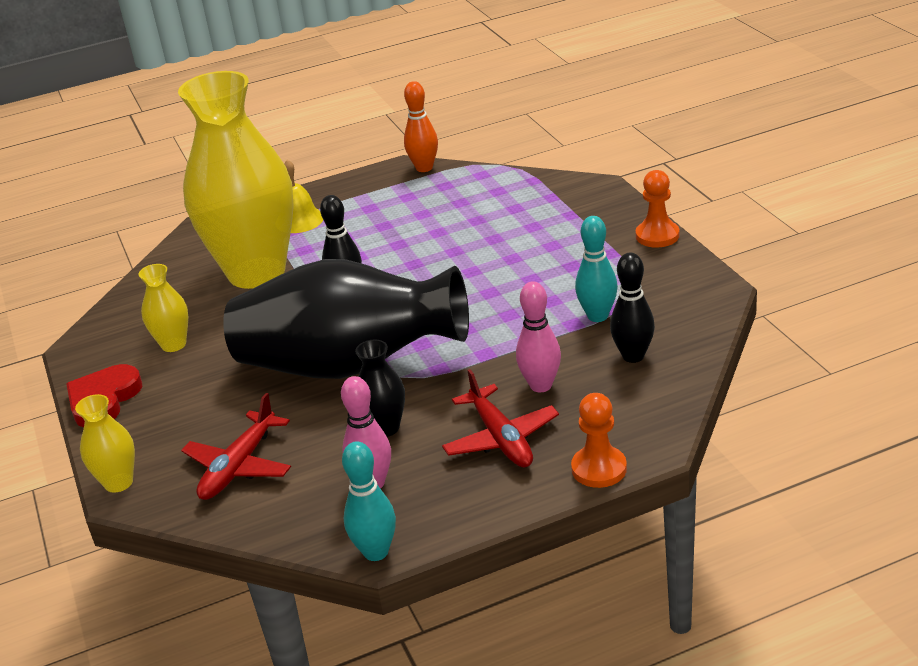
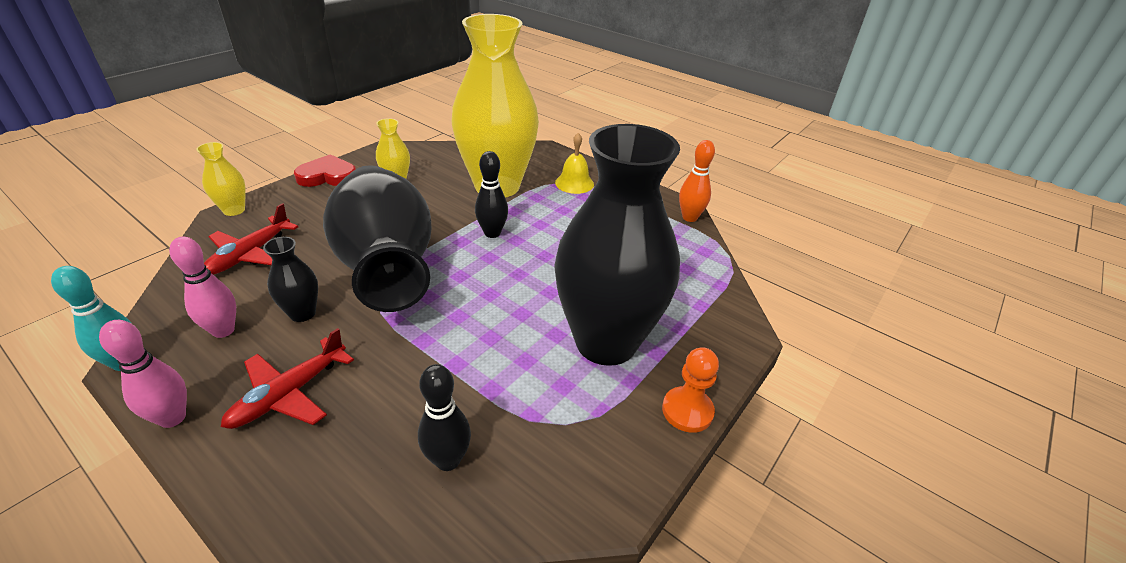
camera: 55 degrees right, 5 degrees up
red plane [181,393,291,500] -> red plane turned 60 degrees counterclockwise [204,203,298,275]
pink bowling pin [516,281,561,392] -> pink bowling pin moved to [99,320,187,428]
orange pawn [571,393,627,488] -> none
turquoise bowling pin [575,216,618,322] -> none
none -> black vase [554,124,680,366]

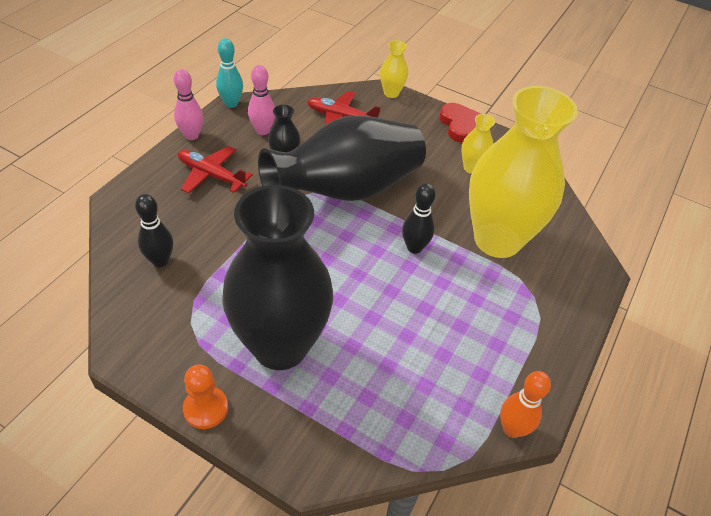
camera: 80 degrees right, 10 degrees up
yellow bell [555,133,594,194] -> none

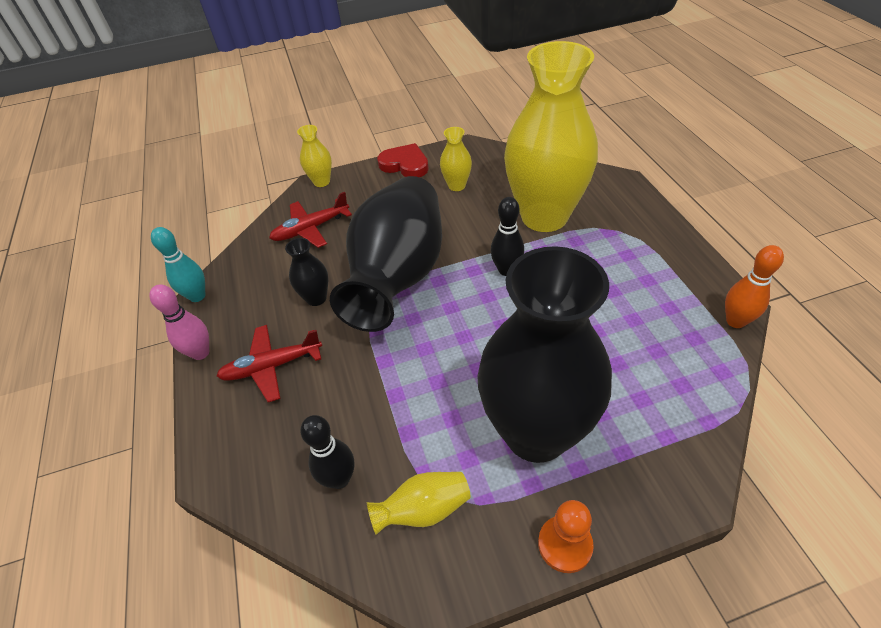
camera: 40 degrees left, 0 degrees up
pink bowling pin [248,65,275,135] -> none
none -> yellow vase [367,472,470,535]

